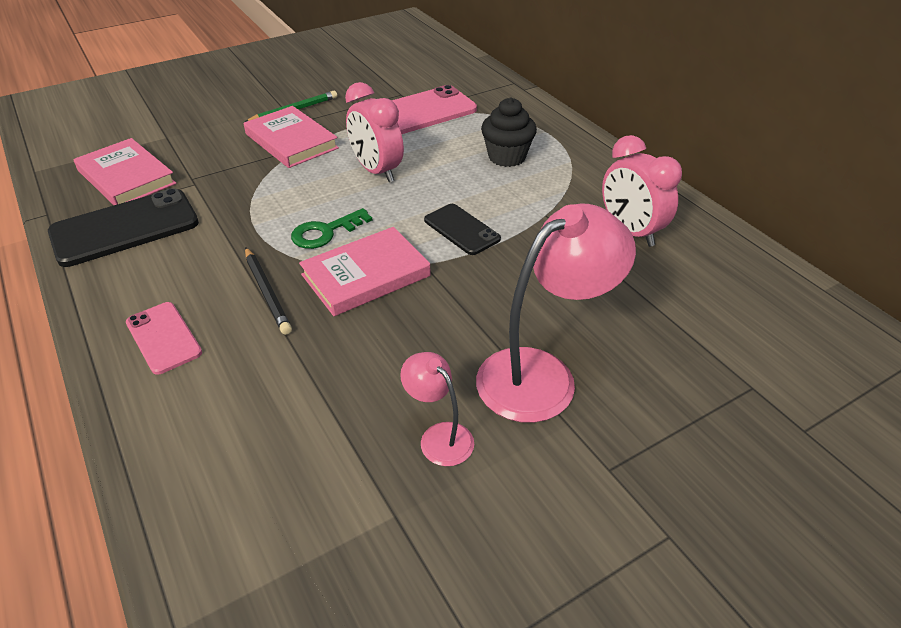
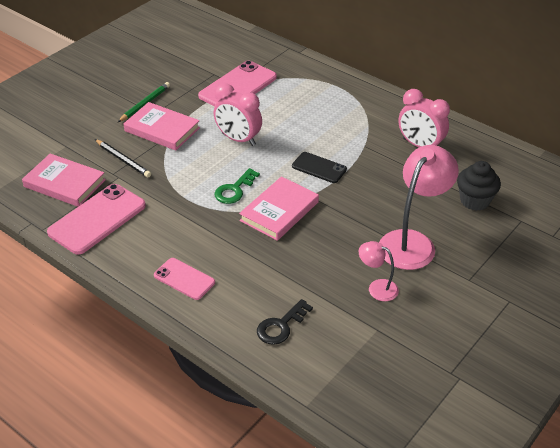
camera: 20 degrees left, 0 degrees up
black phone [48,188,199,267] -> pink phone [47,184,146,254]
black pencil [245,247,292,335] -> black pencil moved to [95,139,151,177]
black cupcake [481,97,537,167] -> black cupcake moved to [457,161,501,211]
none -> black key [257,299,313,345]

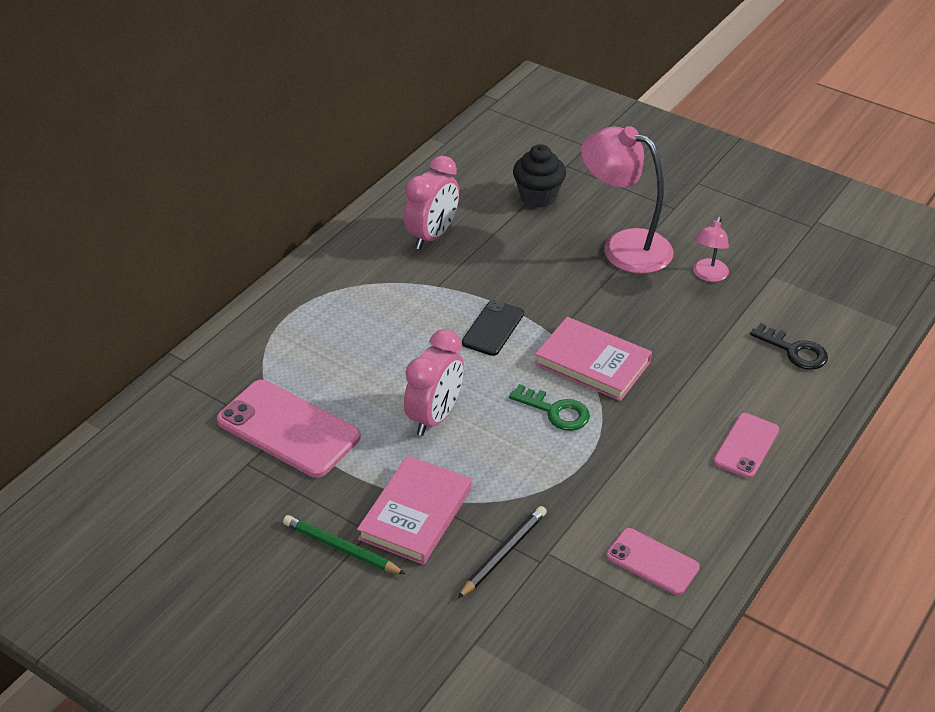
camera: 95 degrees left, 0 degrees up
pink book [22,153,106,207] -> none
pink phone [47,184,146,254] -> pink phone [606,528,700,595], size x0.58

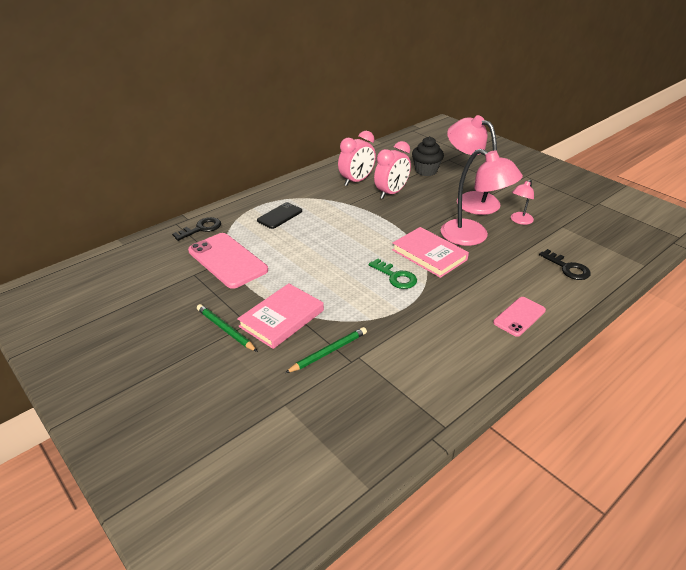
camera: 15 degrees right, 5 degrees down
pink clock [404,329,464,436] -> pink clock moved to [374,141,411,199]
black pencil [457,506,547,599] -> green pencil [285,327,367,373]
black phone [462,300,524,356] -> black phone moved to [257,202,302,229]
pink phone [606,528,700,595] -> none
none -> black key [172,217,221,241]
none -> pink lamp [441,149,523,246]

